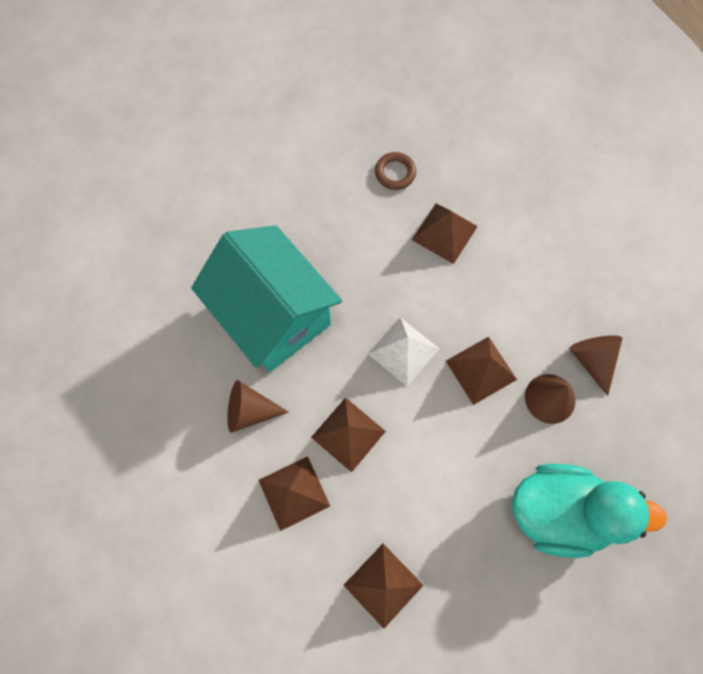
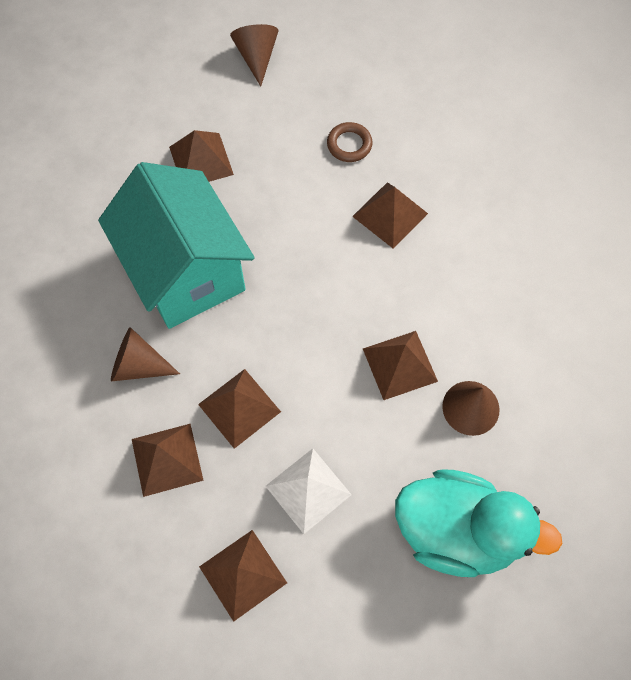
camera: 10 degrees right, 5 degrees down
white pyramid [368,317,440,387] -> white pyramid moved to [266,448,352,534]
brown cone [569,335,623,396] -> brown cone moved to [230,24,278,86]
none -> brown pyramid [169,130,234,182]

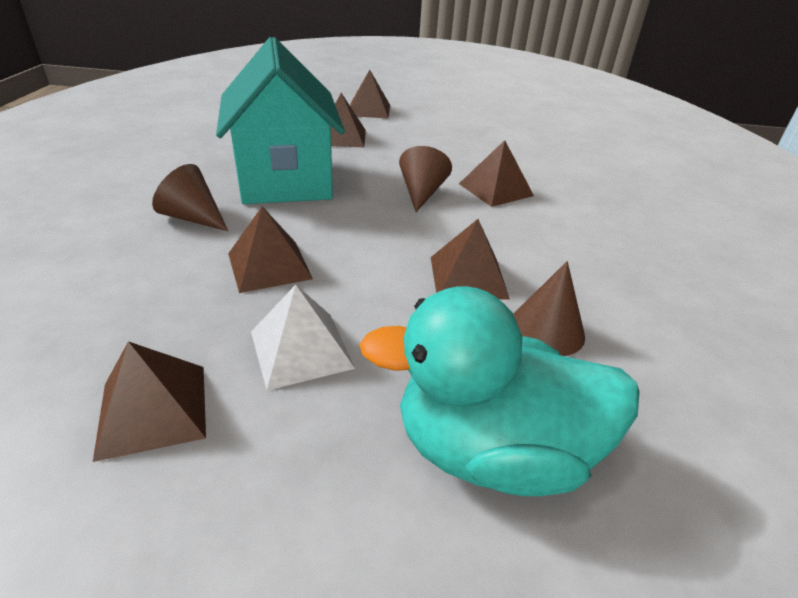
camera: 15 degrees right, 30 degrees down
brown pyramid [132,424,204,497] -> brown pyramid moved to [350,70,390,119]
brown cone [230,24,278,86] -> brown cone moved to [399,146,452,212]
brown ring [327,122,372,162] -> none
turquoise duck [395,470,563,577] -> turquoise duck turned 150 degrees clockwise [359,286,640,497]

